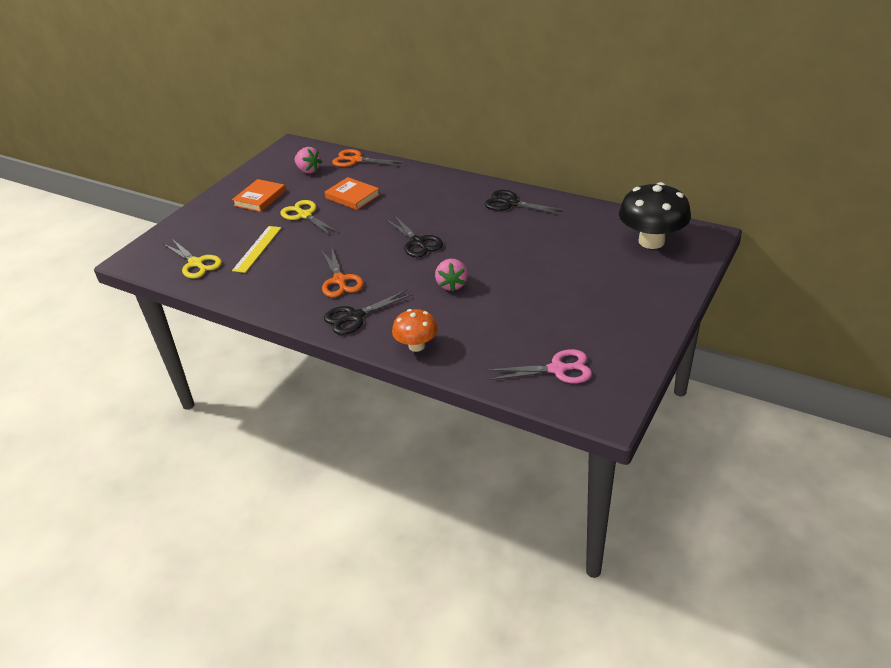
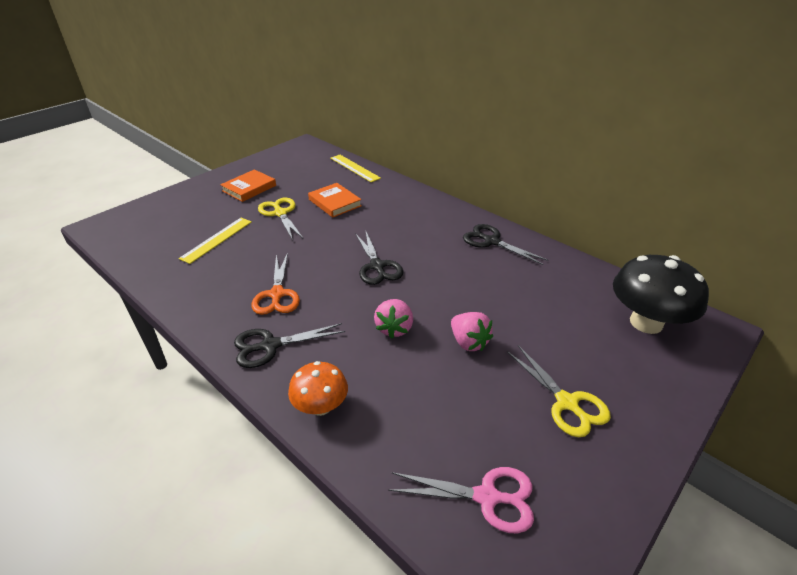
camera: 10 degrees right, 0 degrees up
yellow scissors [163,239,222,279] -> yellow scissors moved to [507,345,611,438]
pink strawberry [295,147,322,174] -> pink strawberry moved to [451,312,493,351]
orange scissors [332,149,403,167] -> yellow ruler [330,155,381,182]

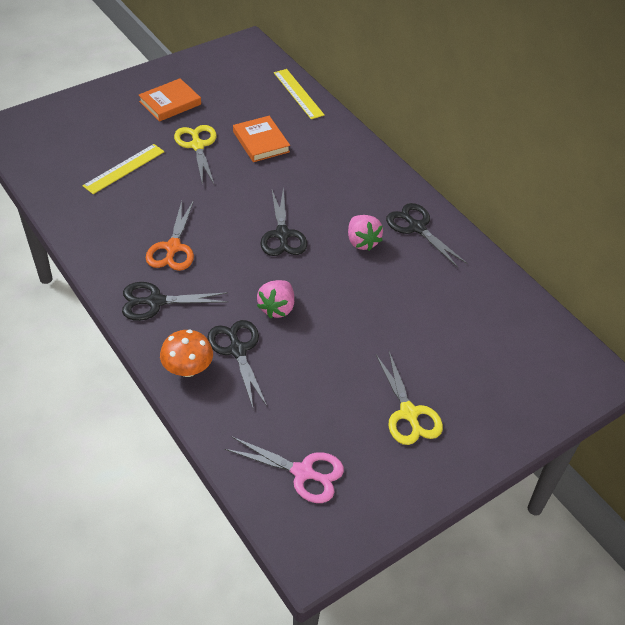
camera: 10 degrees right, 10 degrees up
pink strawberry [451,312,493,351] -> pink strawberry moved to [348,215,383,251]
black mushroom [613,255,709,334] -> none
none -> black scissors [207,320,267,408]

